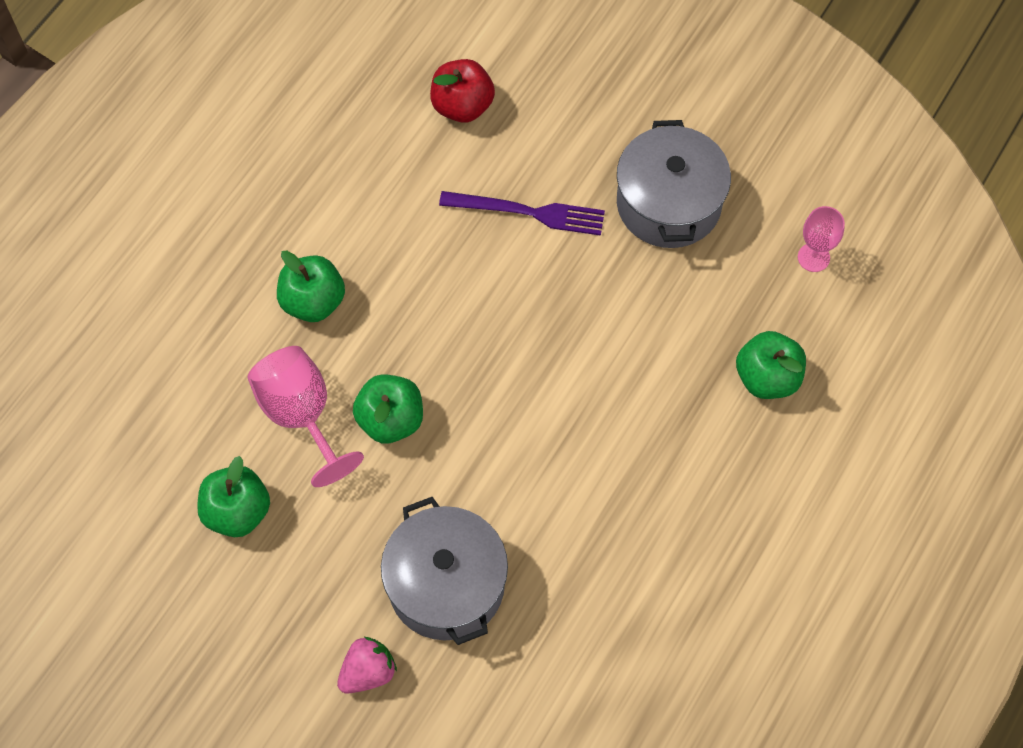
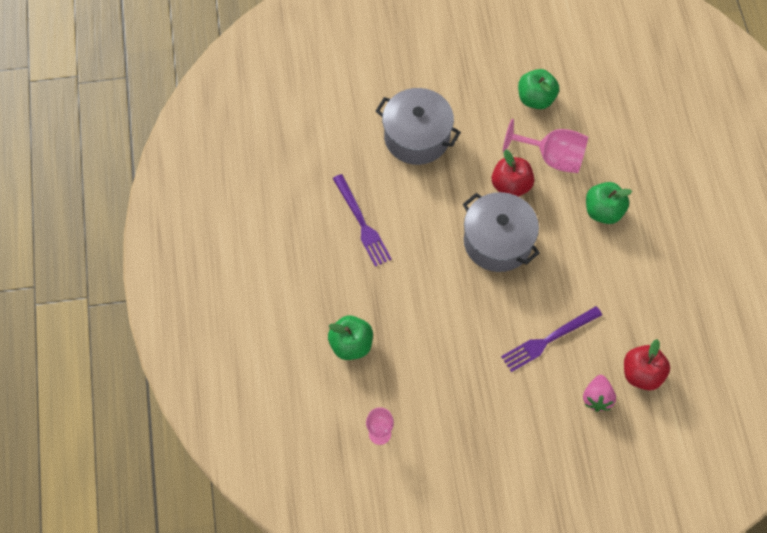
camera: 140 degrees right, 0 degrees up
pink strawberry [337,637,397,694] -> pink strawberry moved to [583,375,616,412]
green apple [353,374,423,443] -> red apple [492,149,534,197]
grey pot [617,120,731,248] -> grey pot moved to [463,192,540,272]
none -> purple fork [333,174,392,267]

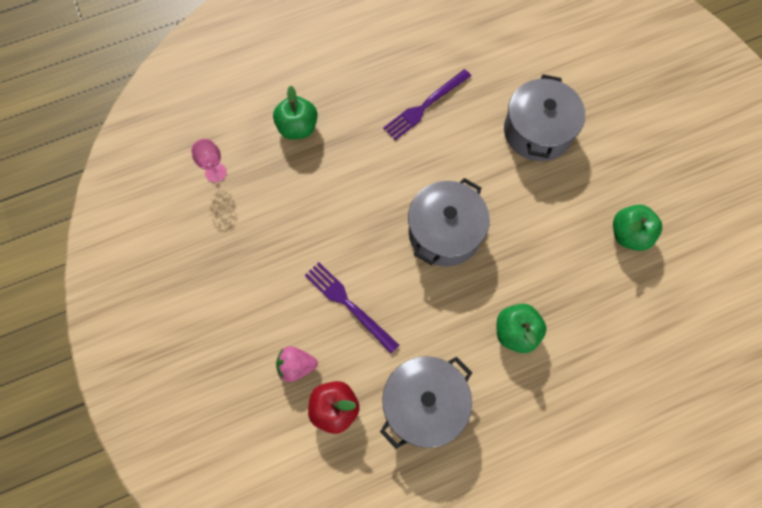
camera: 75 degrees right, 5 degrees up
red apple [492,149,534,197] -> none
pink goblet [503,119,588,173] -> none
none -> grey pot [380,356,472,449]

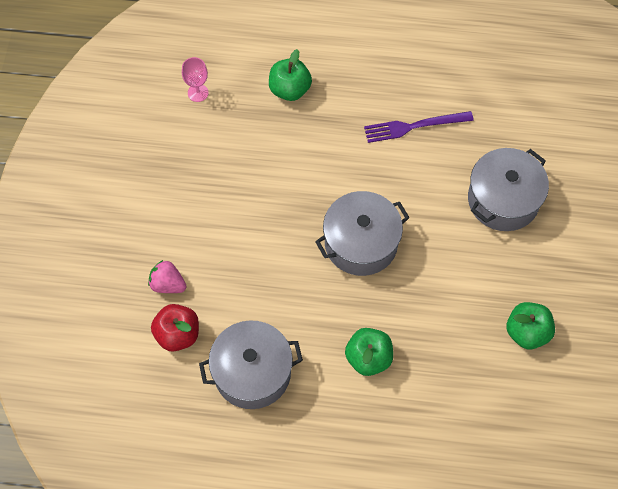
camera: 30 degrees right, 5 degrees down
purple fork [305,262,399,354] -> none

